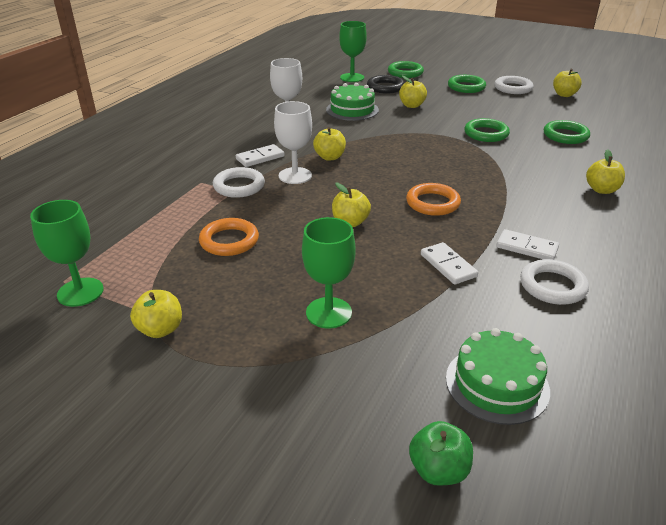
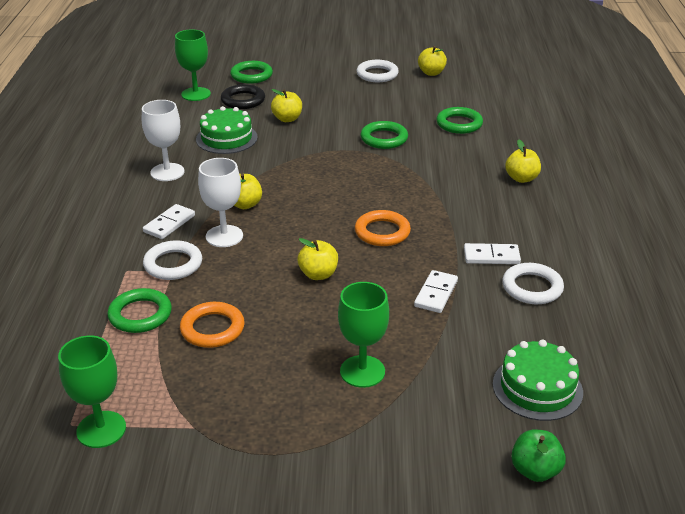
camera: 25 degrees left, 0 degrees up
yellow apple [130,290,182,338] -> none
white domino [421,242,478,285] -> white domino turned 75 degrees clockwise [414,270,458,313]
green ring [448,75,486,93] -> green ring moved to [107,288,172,333]

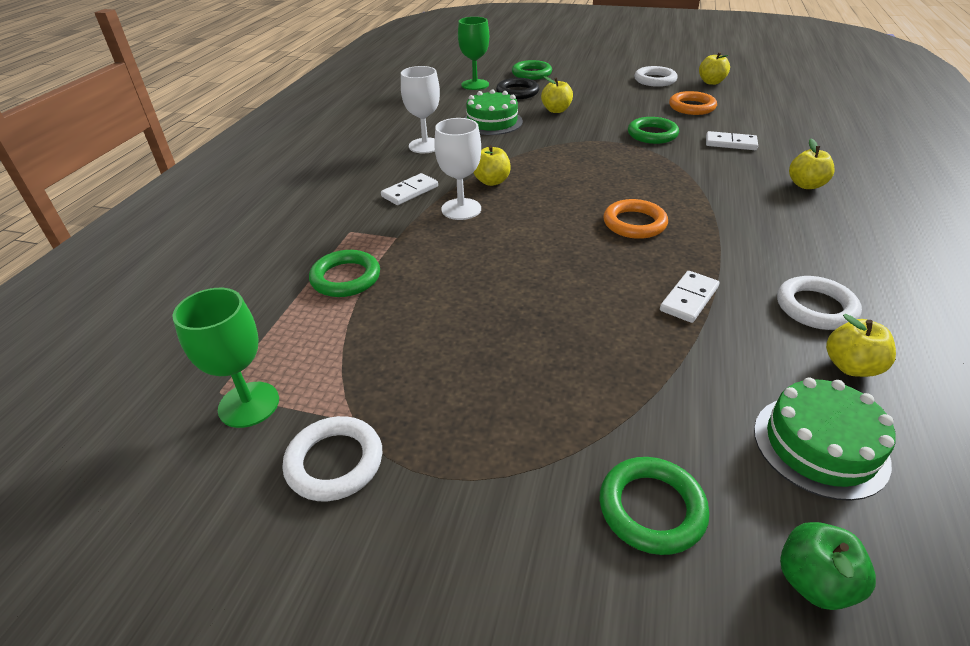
camera: 15 degrees right, 5 degrees up
white ring [143,240,202,280] -> white ring moved to [283,416,382,501]
orange ring [180,302,245,348] -> orange ring moved to [669,91,717,115]
yellow apple [298,238,338,280] -> yellow apple moved to [826,314,896,377]
green goblet [338,282,389,388] -> none
green ring [436,107,483,134] -> green ring moved to [600,457,709,555]
white domino [464,243,521,264] -> white domino moved to [706,131,758,150]

